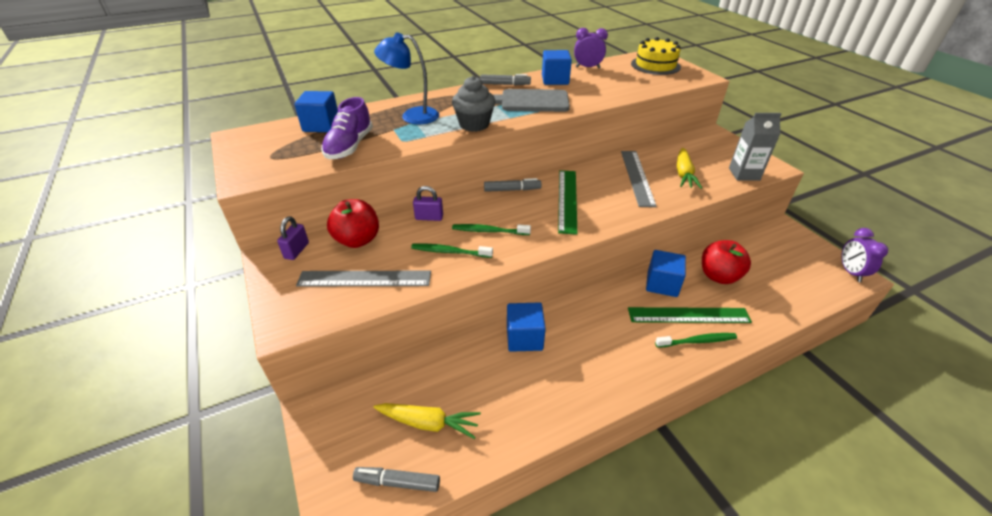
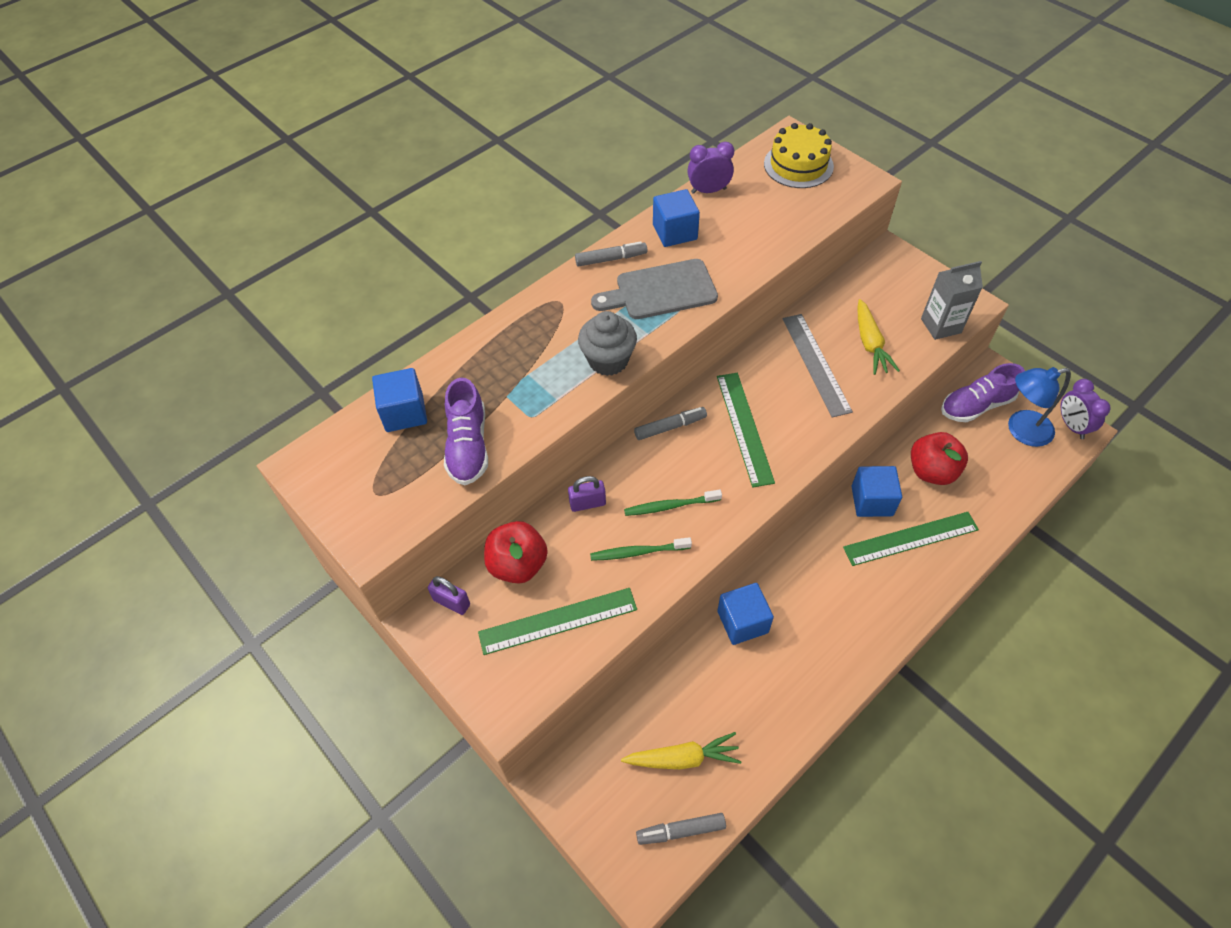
camera: 15 degrees left, 15 degrees up
purple padlock [277,216,309,260] -> purple padlock turned 60 degrees counterclockwise [428,576,470,615]
grey ruler [296,271,431,286] -> green ruler [478,588,637,655]
blue lamp [374,32,439,124] -> blue lamp moved to [1008,367,1071,447]
green toothbrush [655,333,737,348] -> none
none -> purple shoe [941,363,1025,422]

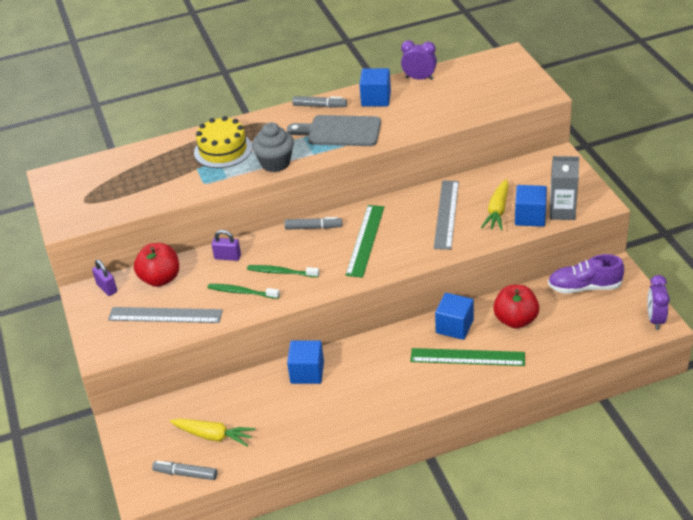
camera: 25 degrees right, 15 degrees down
blue cube [372,368,427,432] -> blue cube moved to [515,185,547,227]
purple shoe [444,378,488,485] -> none
green ruler [478,588,637,655] -> grey ruler [108,307,223,323]
yellow cake [764,123,834,188] -> yellow cake moved to [194,116,252,168]
blue lamp [1008,367,1071,447] -> none

